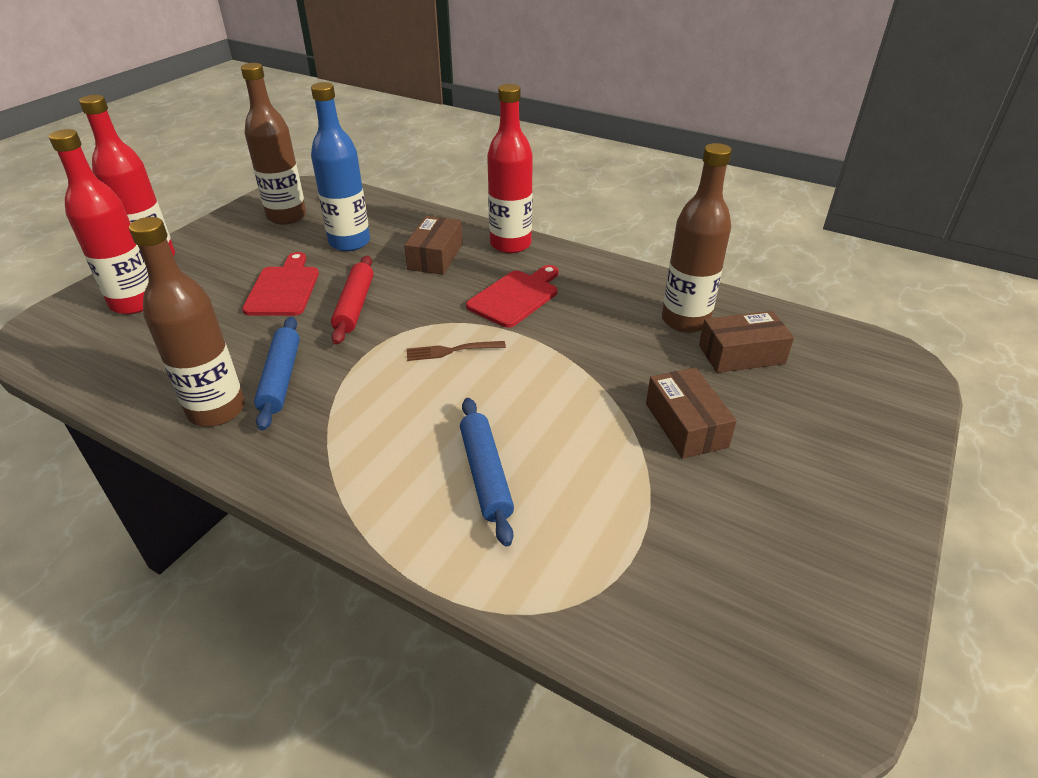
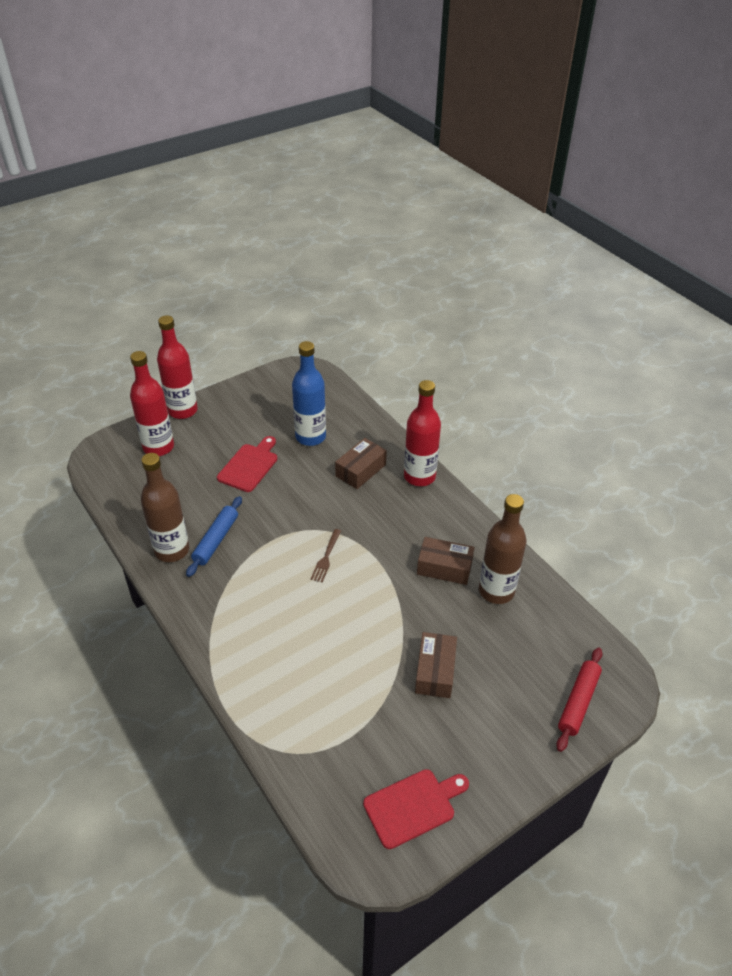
camera: 25 degrees right, 5 degrees up
brown bottle [241,63,306,225] -> none
red rolling pin [331,256,373,345] -> red rolling pin moved to [556,648,602,752]
brown fork [407,341,506,361] -> brown fork turned 90 degrees counterclockwise [311,529,341,582]
blue rolling pin [460,398,514,547] -> none
red cutting board [466,265,559,328] -> red cutting board moved to [363,769,469,849]
brown box [699,311,794,373] -> brown box moved to [417,537,474,585]

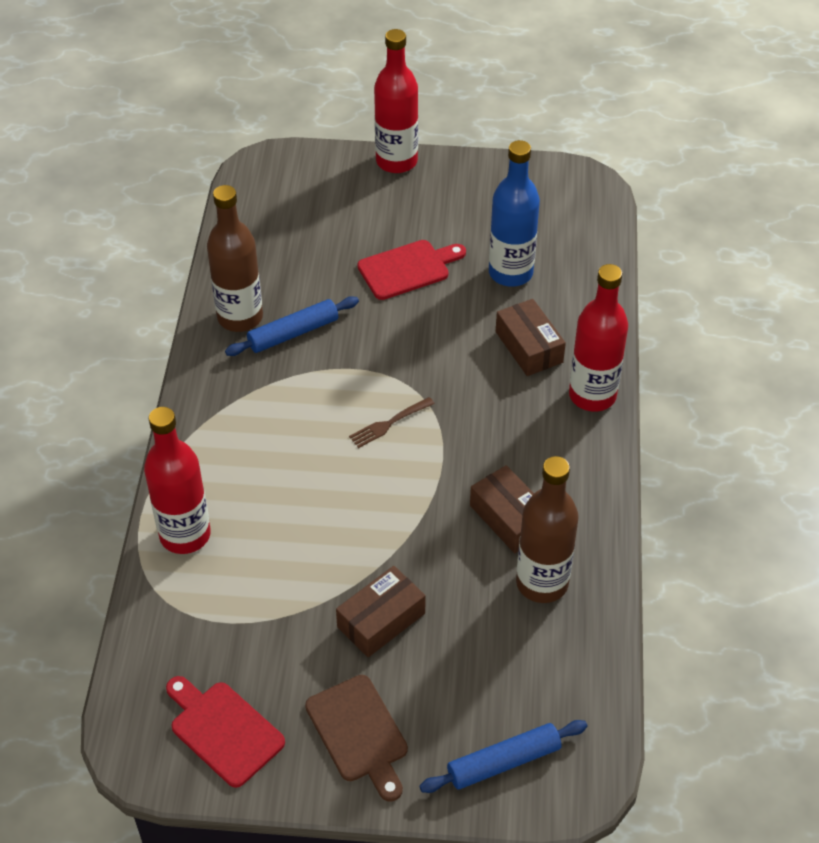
camera: 40 degrees right, 5 degrees up
red bottle [130,351,174,456] -> red bottle moved to [144,407,211,554]
brown box [335,438,387,489] -> brown box turned 75 degrees clockwise [496,299,566,376]
red cutting board [363,769,469,849] -> red cutting board turned 150 degrees counterclockwise [166,676,285,788]
red rolling pin [556,648,602,752] -> blue rolling pin [419,720,587,793]
none -> brown cutting board [305,675,408,802]

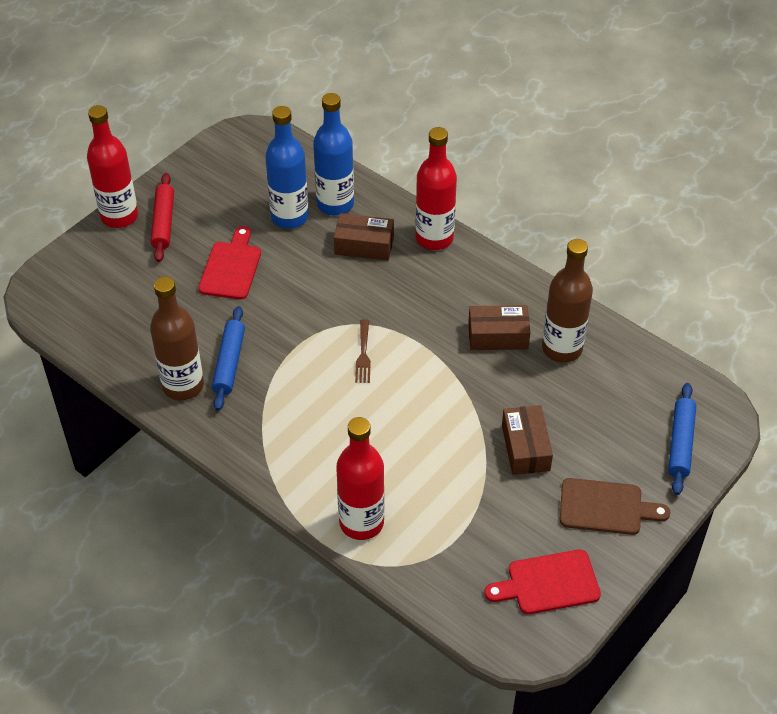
camera: 55 degrees left, 0 degrees up
none -> red rolling pin [151,173,174,262]
none -> blue bottle [313,93,354,215]

